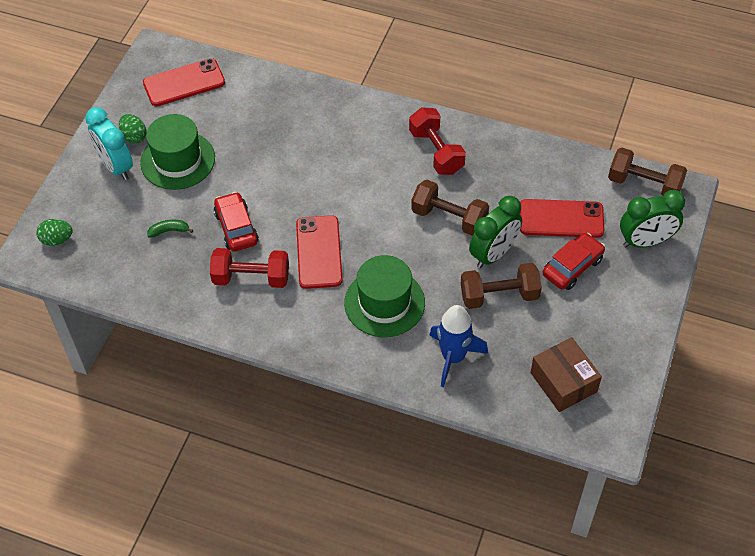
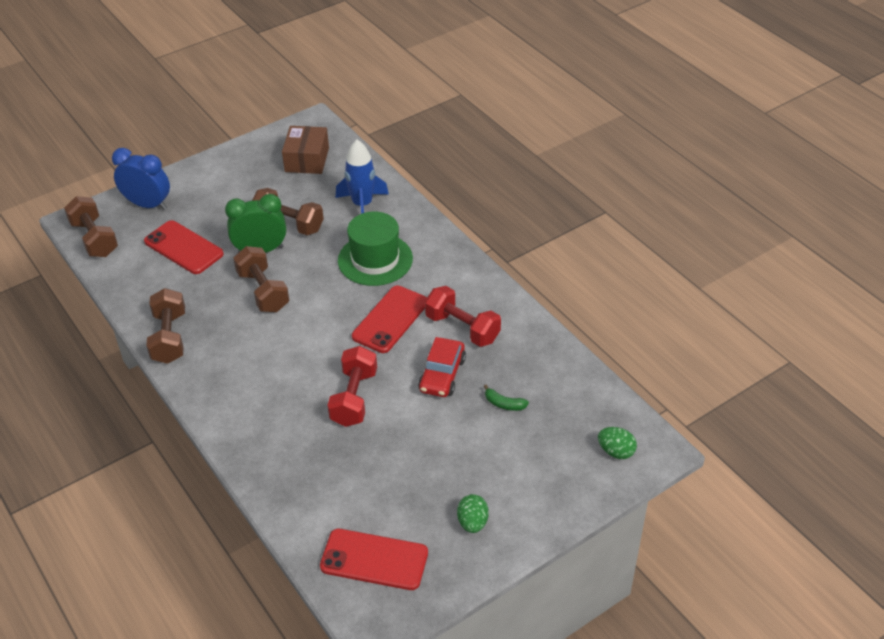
camera: 145 degrees left, 10 degrees down
turquoise clock [85,107,133,180] -> none
green hat [140,114,215,190] -> none
red dumbbell [409,107,466,175] -> red dumbbell moved to [328,346,377,427]
red car [543,233,605,290] -> none
green clock [620,190,685,248] -> blue clock [112,148,170,210]
none -> brown dumbbell [146,288,185,364]

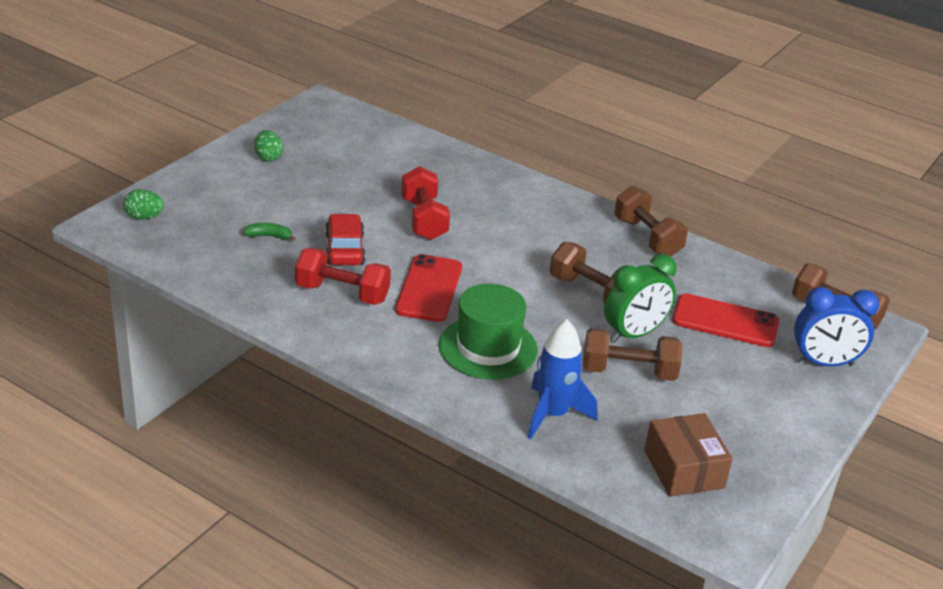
camera: 155 degrees right, 10 degrees down
red phone [320,529,428,590] -> none

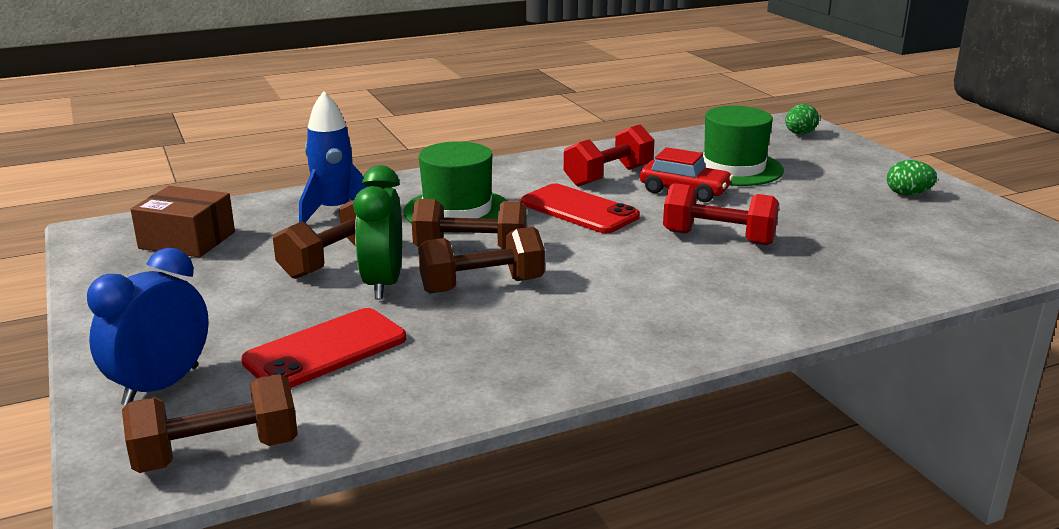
camera: 125 degrees right, 10 degrees down
green banana [243,223,296,241] -> green hat [700,106,784,186]
brown dumbbell [614,186,688,257] -> brown dumbbell moved to [412,199,527,249]

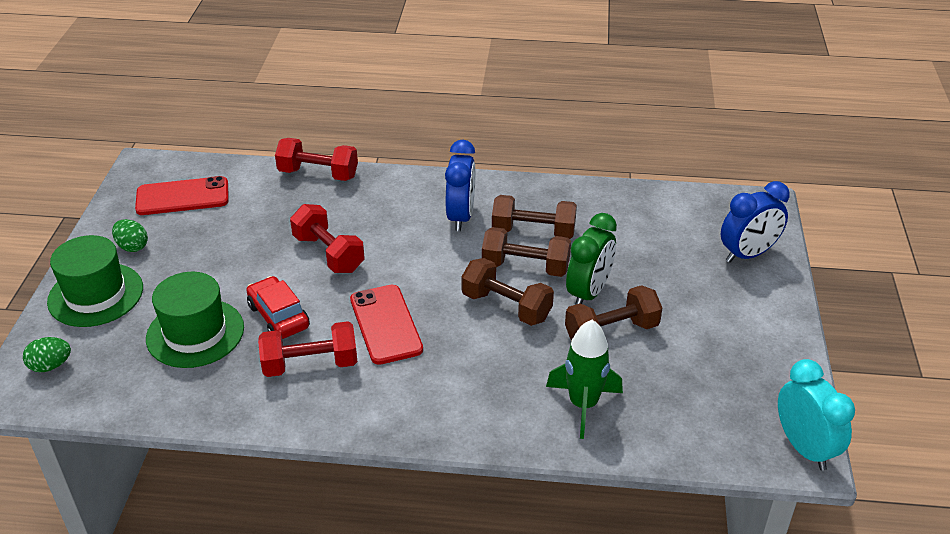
camera: 150 degrees left, 15 degrees up
brown dumbbell [122,374,298,473] -> brown dumbbell moved to [492,195,577,239]
brown box [131,186,235,258] -> none
red phone [241,308,406,388] -> red phone moved to [135,176,229,215]
blue rocket [299,91,369,222] -> green rocket [546,320,623,439]
green hat [403,141,507,233] -> green hat moved to [47,235,143,327]
none -> red dumbbell [275,138,358,181]
none -> blue clock [445,140,475,231]
none -> turquoise clock [778,359,855,471]

